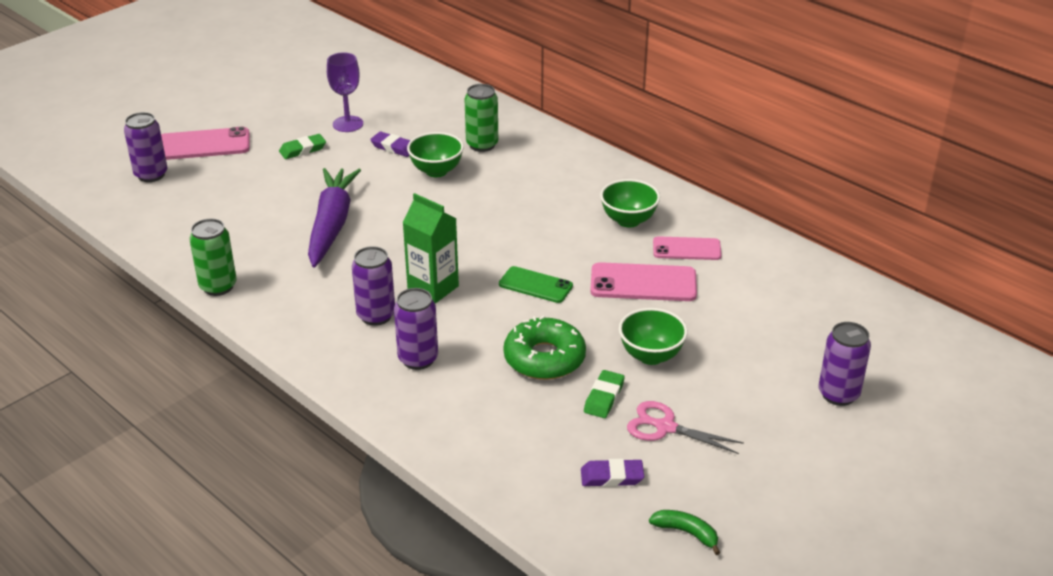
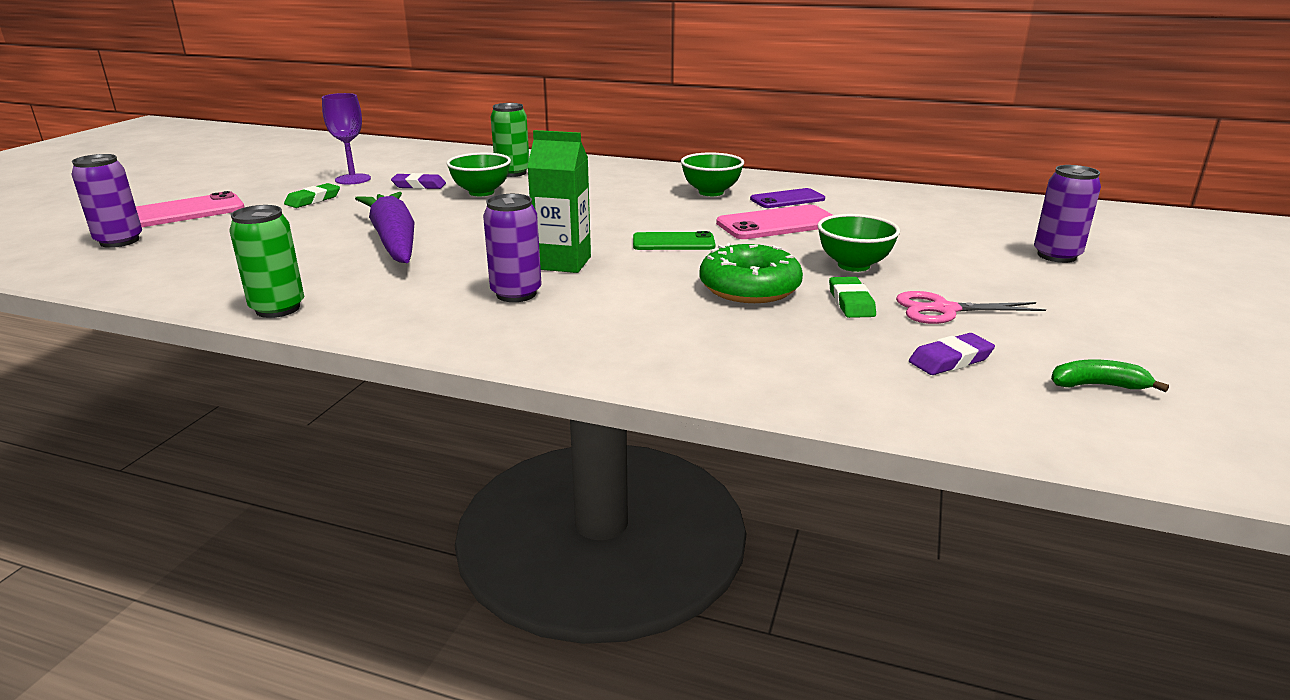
camera: 25 degrees left, 10 degrees down
purple can [394,288,438,370] -> none
pink phone [653,236,722,260] -> purple phone [750,188,825,208]

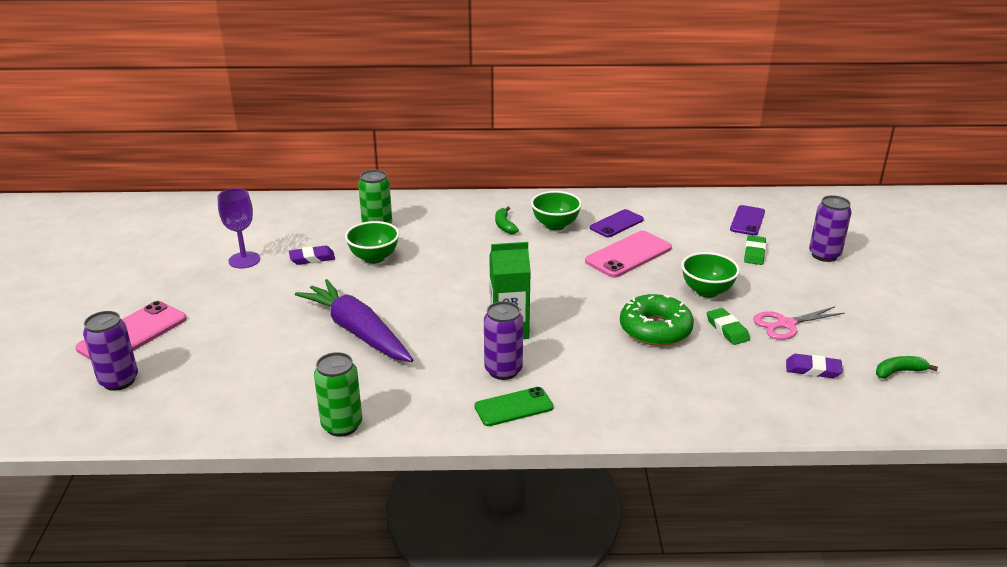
camera: 20 degrees left, 5 degrees up
green eraser [284,183,340,208] -> green eraser moved to [744,235,766,265]
green phone [633,231,715,250] -> green phone moved to [474,387,554,426]
purple eraser [909,333,995,375] -> purple eraser turned 60 degrees clockwise [786,354,843,378]
none -> green banana [495,207,519,234]
none -> purple phone [730,205,765,236]

